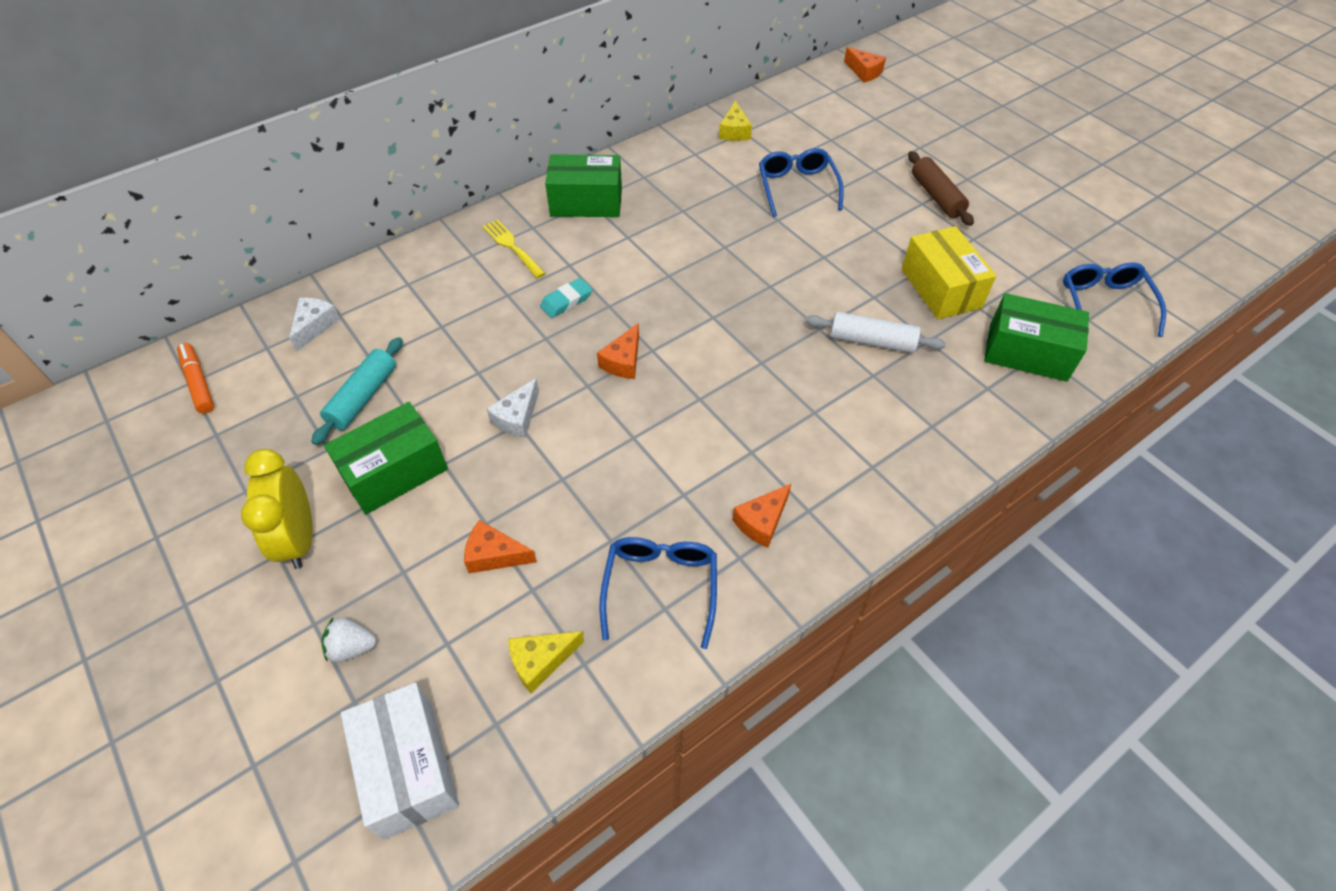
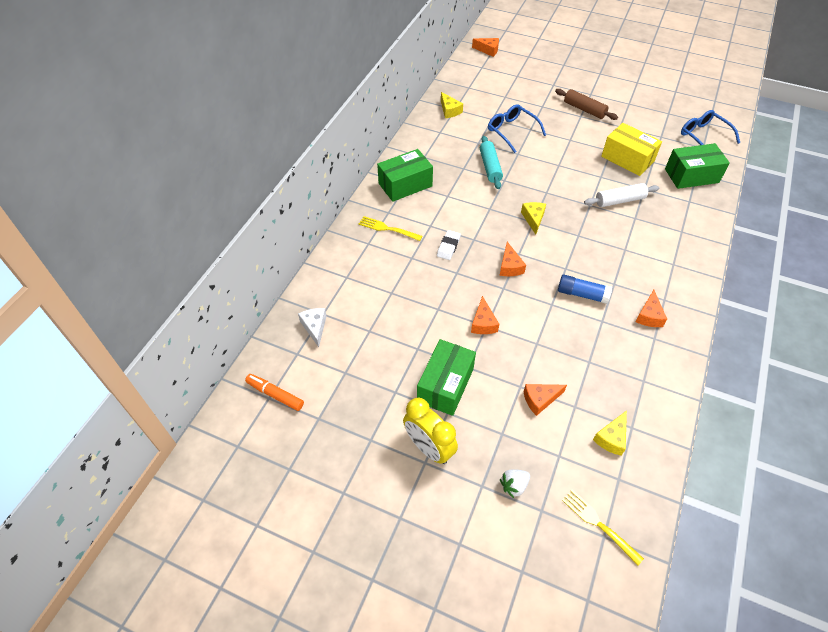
camera: 30 degrees left, 0 degrees up
turquoise rolling pin [311,337,403,445] -> turquoise rolling pin moved to [480,136,503,189]
white box [341,682,459,840] -> yellow fork [562,490,644,565]
white cheese [486,378,539,438] -> orange cheese [471,296,499,334]
turquoise eraser [540,278,592,318] -> white eraser [437,230,461,260]
blue glasses [599,537,717,649] -> none
none -> yellow cheese [521,202,546,235]
none -> blue glue stick [558,275,612,304]

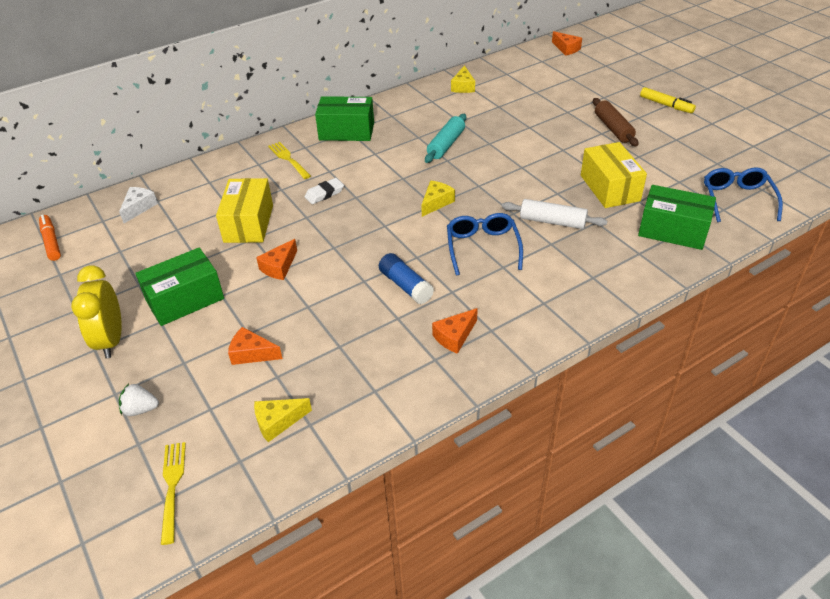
camera: 35 degrees right, 10 degrees down
blue glasses [488,104,546,153] -> blue glasses moved to [447,213,523,276]
orange cheese [500,242,526,276] -> none
none -> yellow box [216,178,273,243]
none -> yellow marker [640,87,696,113]

